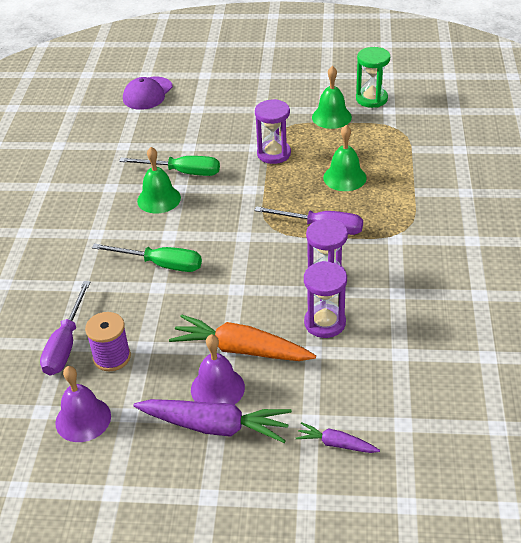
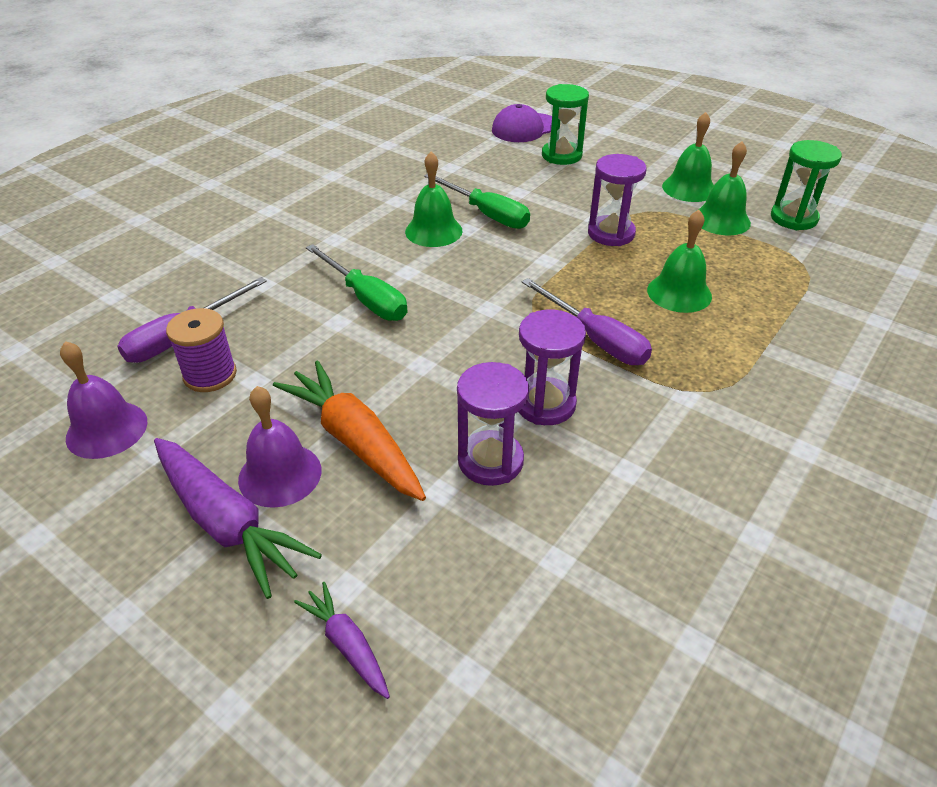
camera: 30 degrees right, 0 degrees up
none -> green hourglass [542,84,589,165]
none -> green bell [662,112,714,202]

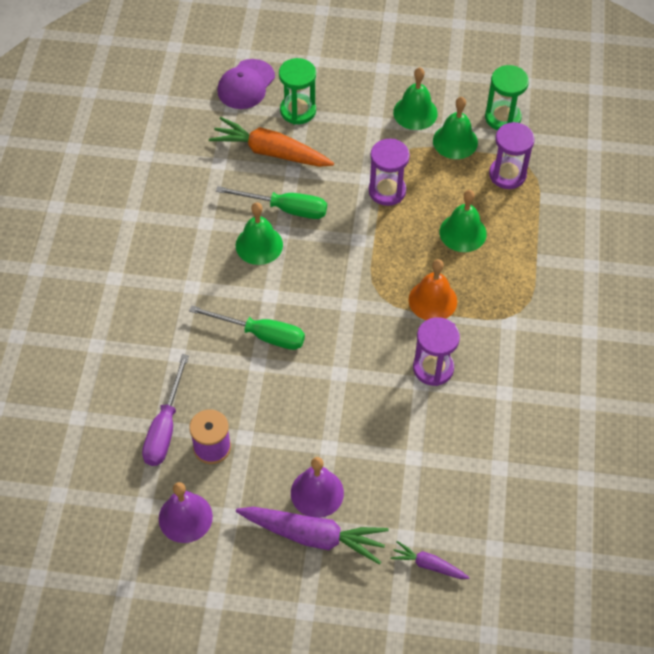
camera: 30 degrees left, 15 degrees up
orange carrot [273,361,426,501] -> orange carrot moved to [209,117,334,167]
purple hourglass [457,362,529,486] -> purple hourglass moved to [489,122,535,189]
purple screwdriver [522,278,652,365] -> orange bell [409,259,457,320]

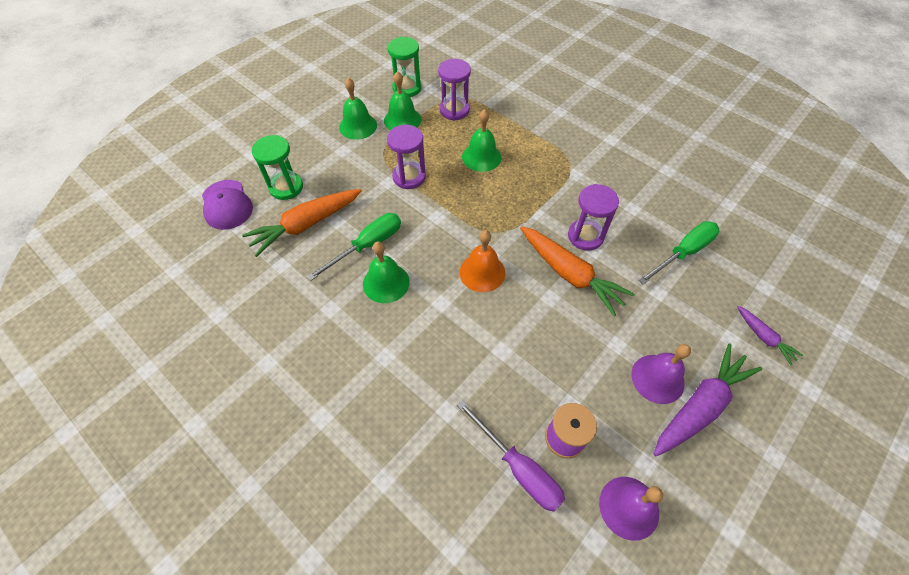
camera: 55 degrees left, 0 degrees up
green screwdriver [189,305,305,350] -> green screwdriver moved to [638,221,719,285]
purple carrot [391,541,470,579] -> purple carrot turned 90 degrees counterclockwise [737,306,803,365]
orange bell [409,259,457,320] -> orange bell moved to [459,230,505,292]
none -> orange carrot [520,226,635,316]

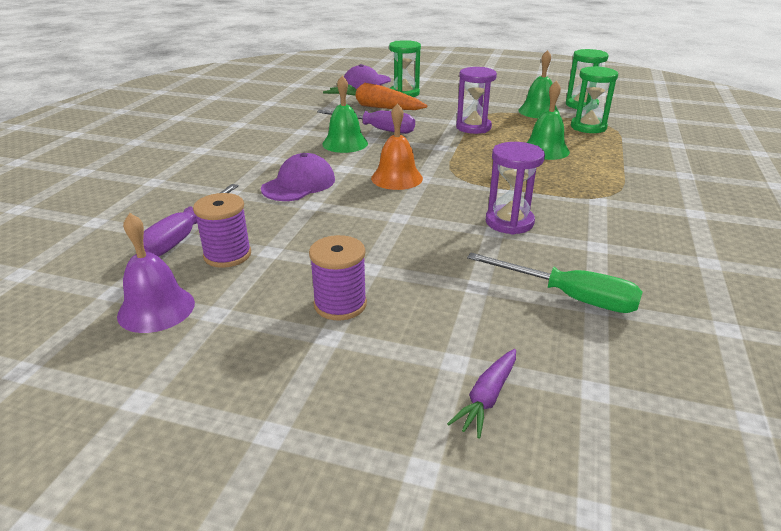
camera: 65 degrees right, 25 degrees down
green screwdriver [307,213,401,281] -> purple screwdriver [317,110,415,134]
green bell [339,78,377,140] -> none
purple hourglass [438,59,471,121] -> green hourglass [571,66,618,133]
orange carrot [520,226,635,316] -> none
purple bell [631,344,691,404] -> purple spool [309,235,367,321]
purple carrot [654,343,762,456] -> none
none -> purple cap [261,153,335,201]

